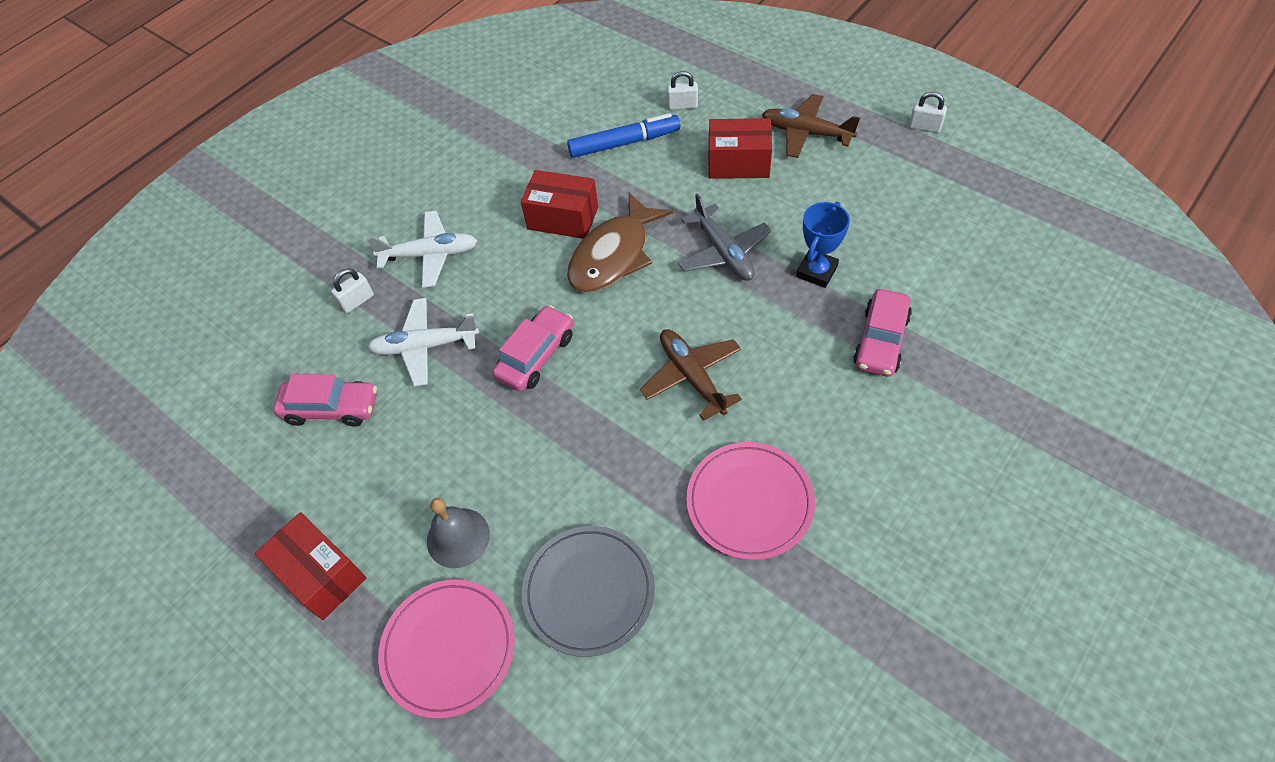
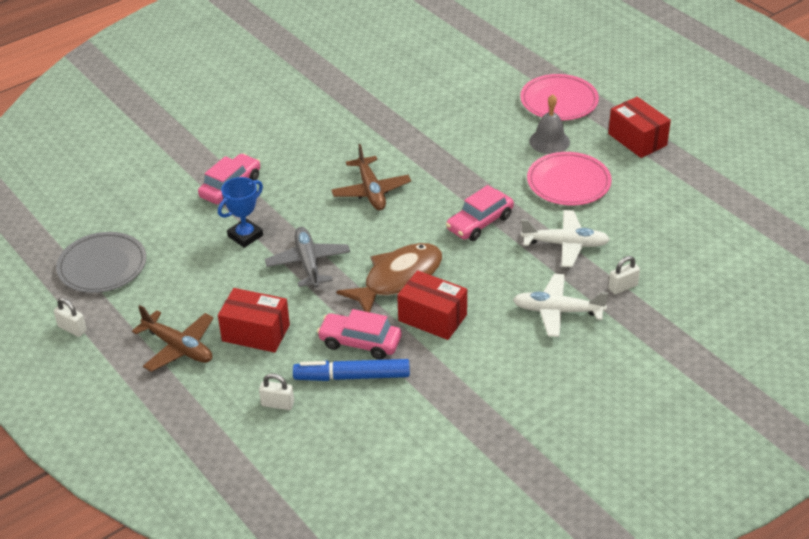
camera: 170 degrees left, 15 degrees down
pink car [274,374,377,427] -> pink car moved to [317,309,402,360]
grey plate [522,526,655,657] -> grey plate moved to [56,232,146,293]
pink plate [686,442,815,560] -> pink plate moved to [527,152,612,206]

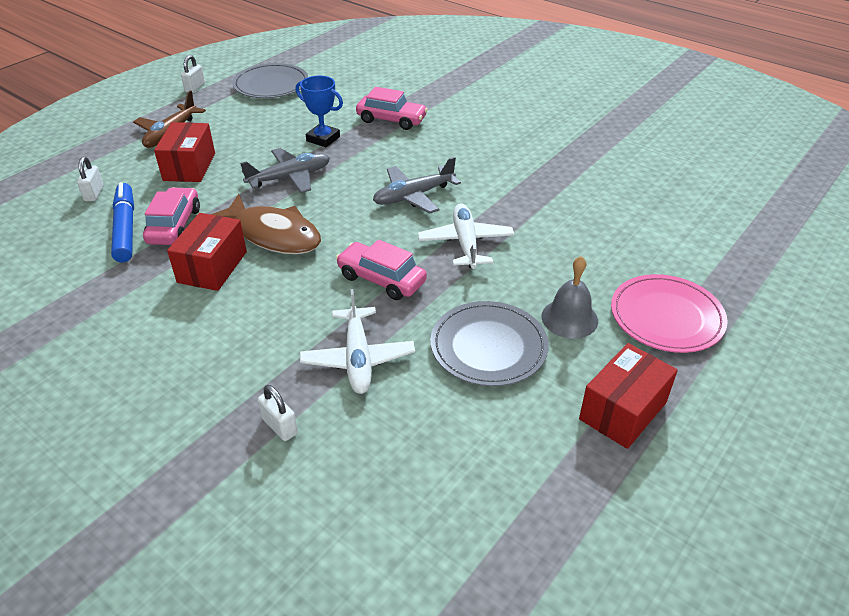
camera: 75 degrees right, 0 degrees up
brown plane [331,144,411,210] -> grey plane [373,157,461,214]
white plane [513,274,608,337] -> white plane moved to [418,203,515,269]
pink plate [527,152,612,206] -> grey plate [430,301,549,386]

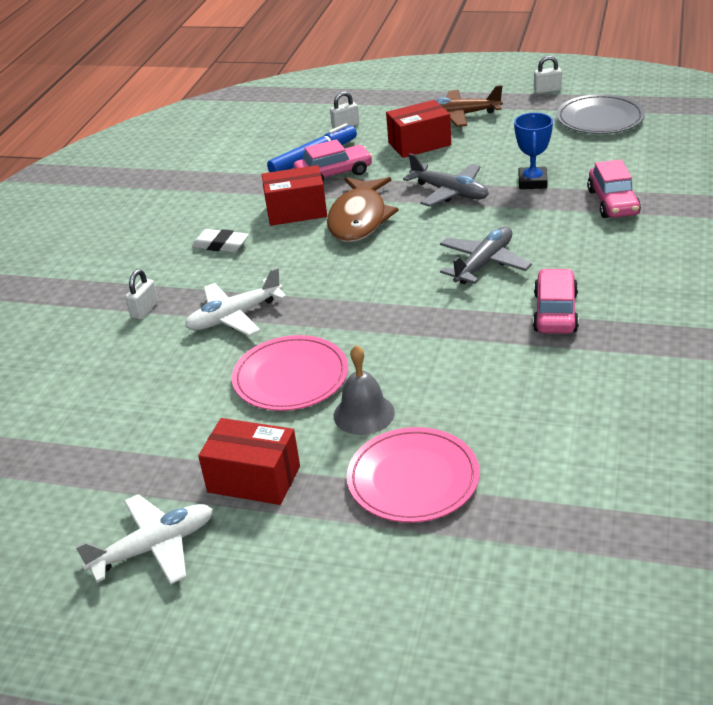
camera: 70 degrees right, 5 degrees down
pink car [336,240,427,300] -> pink car moved to [533,269,579,334]
grey plane [373,157,461,214] -> grey plane turned 90 degrees clockwise [440,227,532,284]
white plane [418,203,515,269] -> white plane moved to [75,494,213,585]
grey plate [430,301,549,386] -> pink plate [232,335,348,411]
none -> white eraser [191,229,249,252]

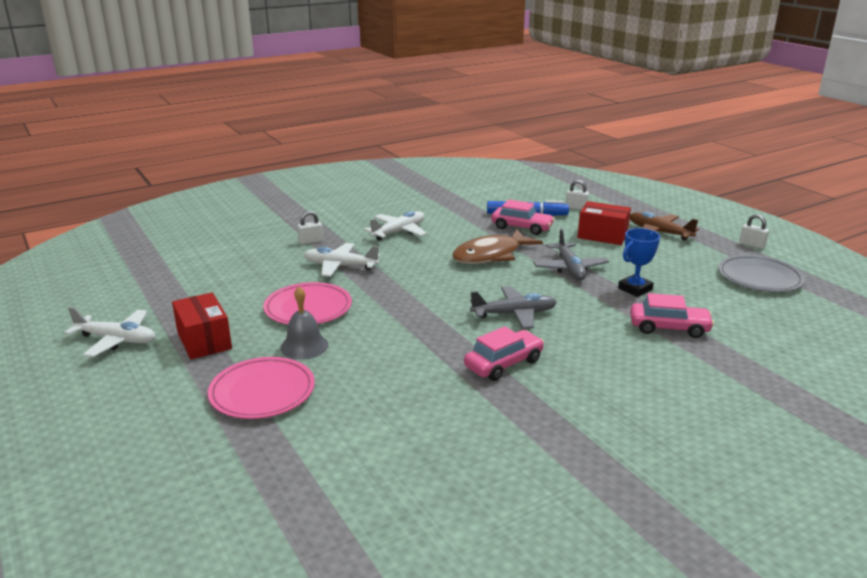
camera: 40 degrees right, 10 degrees down
white eraser [191,229,249,252] -> white plane [364,211,427,240]
red box [262,165,327,226] -> none
pink car [587,160,641,218] -> pink car turned 120 degrees counterclockwise [630,293,714,338]

